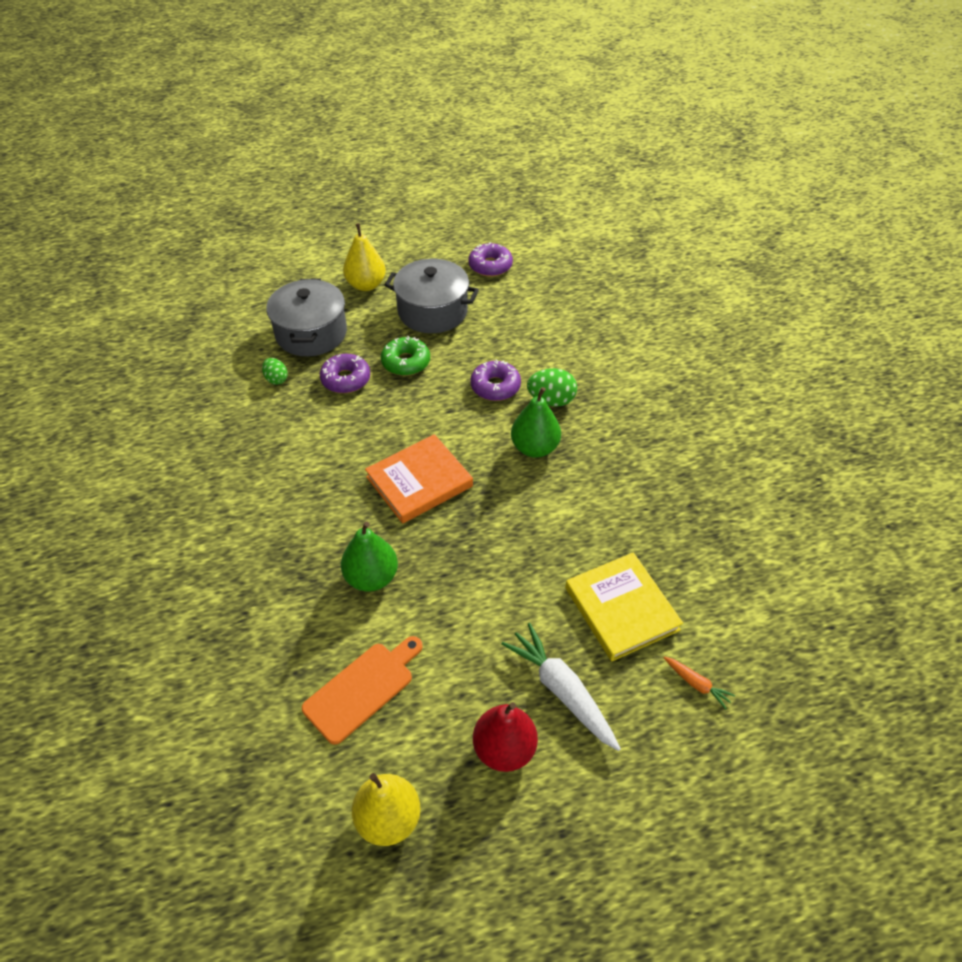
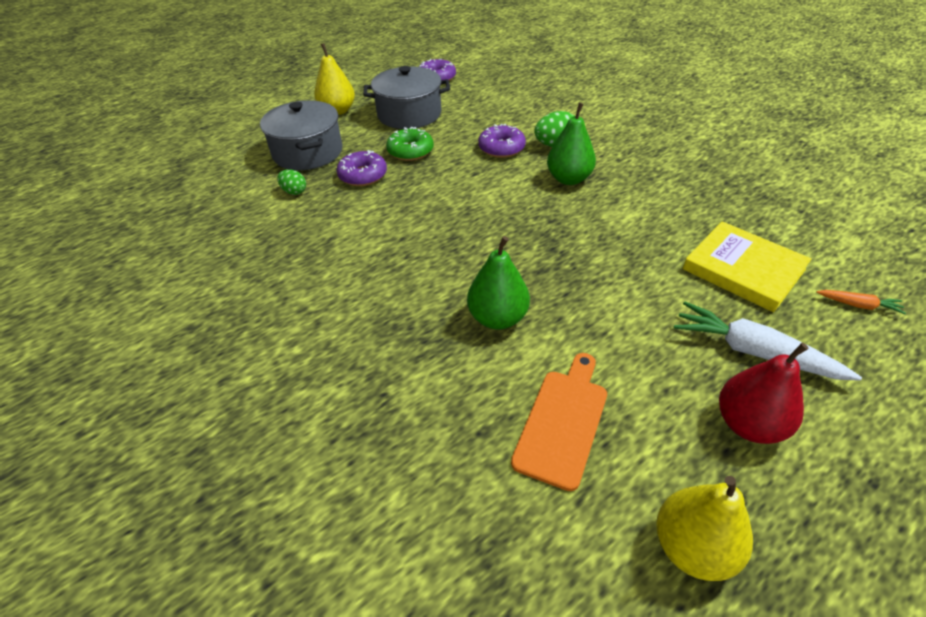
camera: 20 degrees left, 5 degrees down
orange book [365,434,473,524] -> none

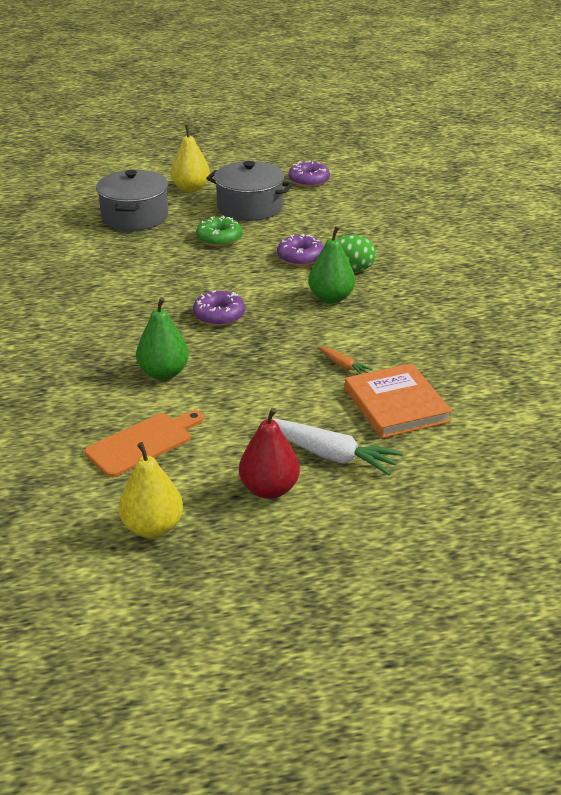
camera: 25 degrees right, 10 degrees down
green egg [277,169,306,195] -> none
purple donut [337,150,387,186] -> purple donut moved to [193,290,245,326]
white carrot [674,302,862,381] -> white carrot turned 150 degrees clockwise [261,419,403,475]
yellow book [683,221,812,312] -> orange book [345,363,452,439]
orange carrot [816,290,906,314] -> orange carrot moved to [318,347,373,374]

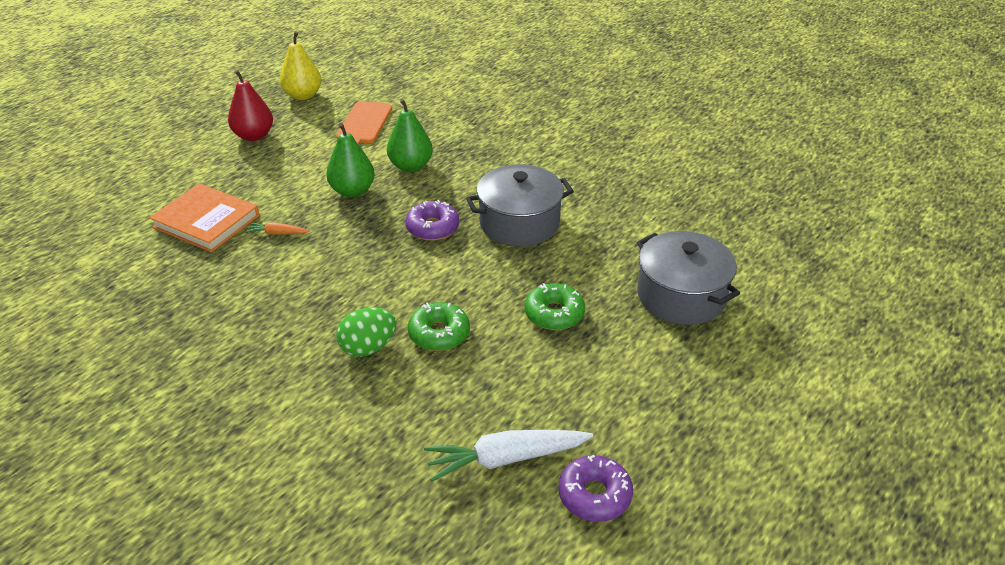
camera: 140 degrees right, 5 degrees up
yellow pear [171,125,210,192] -> none
grey pot [206,161,293,221] -> grey pot moved to [466,164,574,247]
white carrot [261,419,403,475] -> white carrot moved to [424,430,593,481]
purple donut [277,234,324,266] -> green donut [408,302,470,351]
green pear [308,226,355,304] -> green pear moved to [326,123,375,197]

